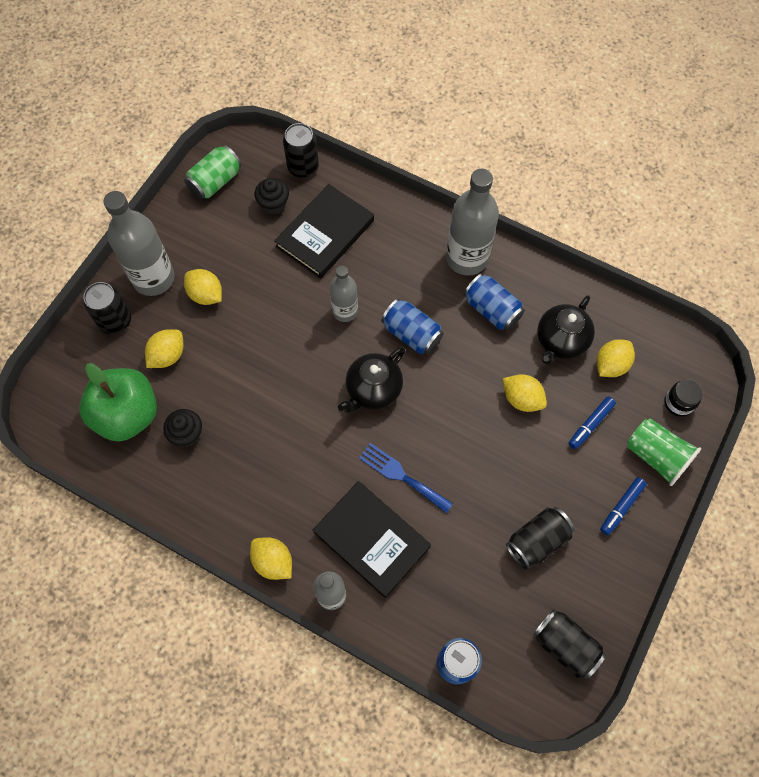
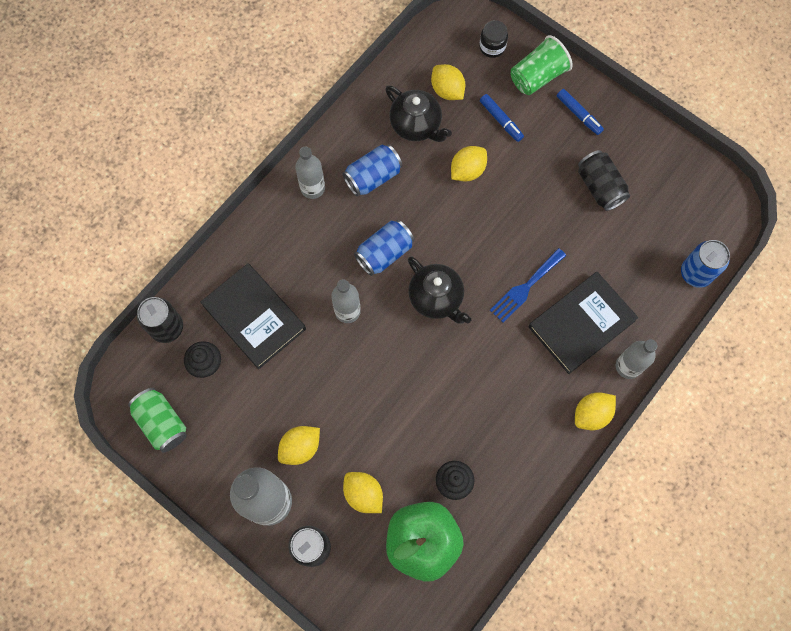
camera: 80 degrees left, 5 degrees up
grey bottle [446,169,499,276] -> grey bottle [295,146,325,199], size x0.59
black can [533,609,606,679] -> none

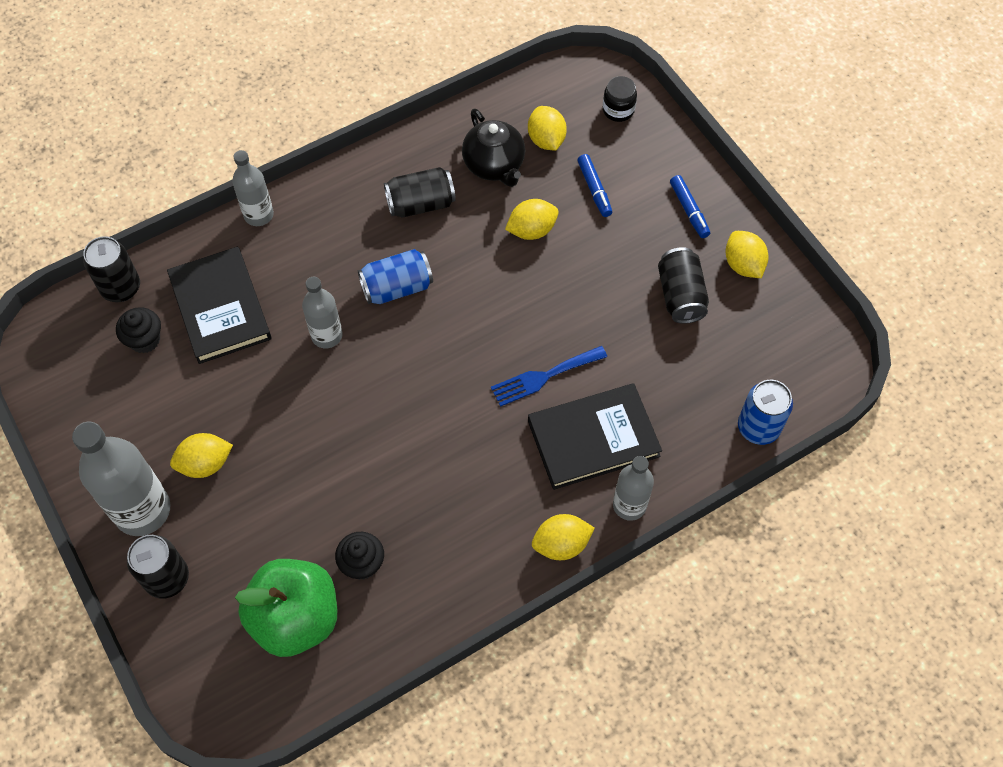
camera: 20 degrees right, 10 degrees down
green can [128,388,187,453] -> none
grey bottle [295,146,325,199] -> grey bottle moved to [232,150,274,226]
blue can [342,144,402,197] -> black can [384,167,456,218]
yellow lemon [343,472,383,513] -> yellow lemon moved to [726,231,769,278]
black teapot [408,256,471,324] -> none
green cup [511,35,573,95] -> none

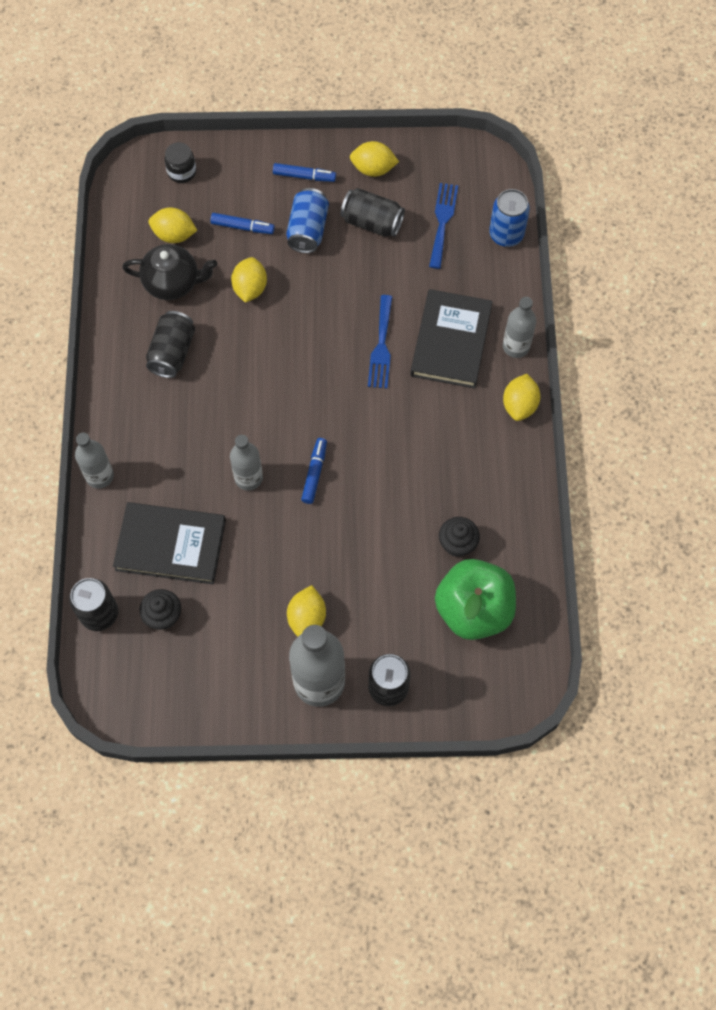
camera: 60 degrees left, 5 degrees up
blue can [358,249,433,304] -> blue can moved to [286,188,329,253]
none -> blue marker [301,438,327,504]
none -> blue fork [429,183,458,269]

